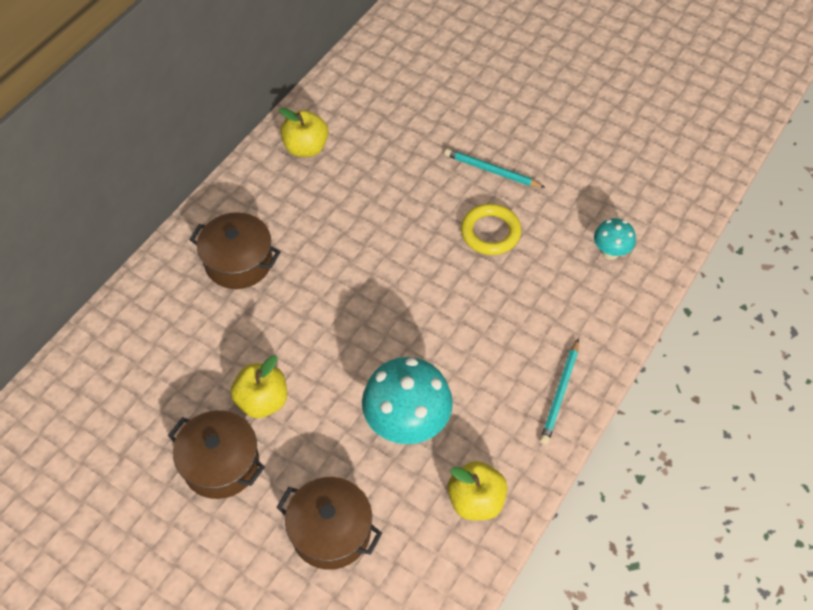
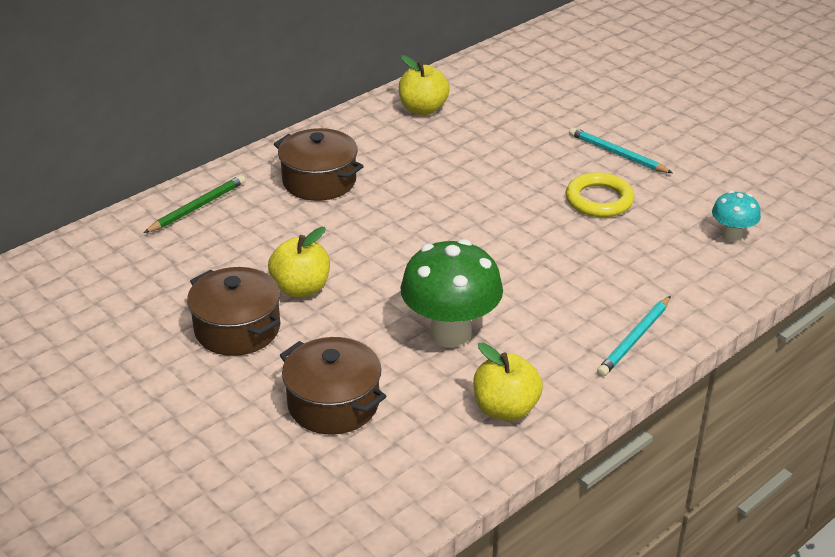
camera: 15 degrees right, 20 degrees down
turquoise mushroom [362,357,453,444] -> green mushroom [400,239,503,348]
none -> green pencil [144,175,245,233]

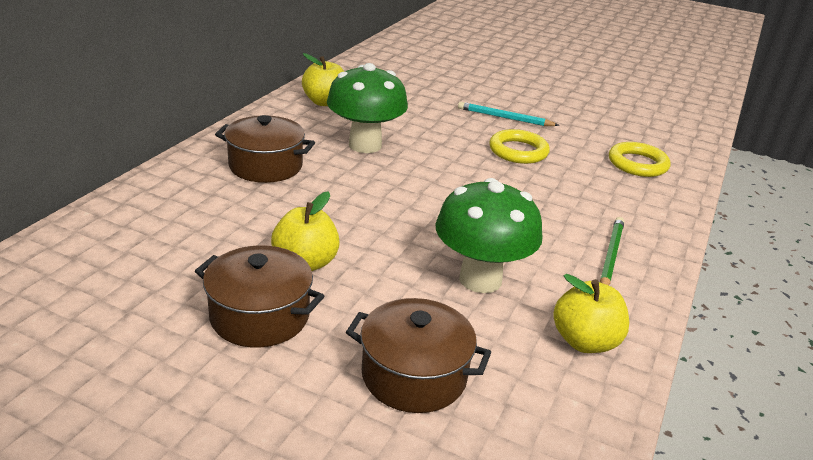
camera: 25 degrees left, 5 degrees down
green pencil [144,175,245,233] -> green pencil moved to [600,217,624,285]
turquoise pencil [597,296,671,377] -> none
turquoise mushroom [712,190,761,242] -> yellow ring [609,142,670,177]
none -> green mushroom [327,63,408,153]

